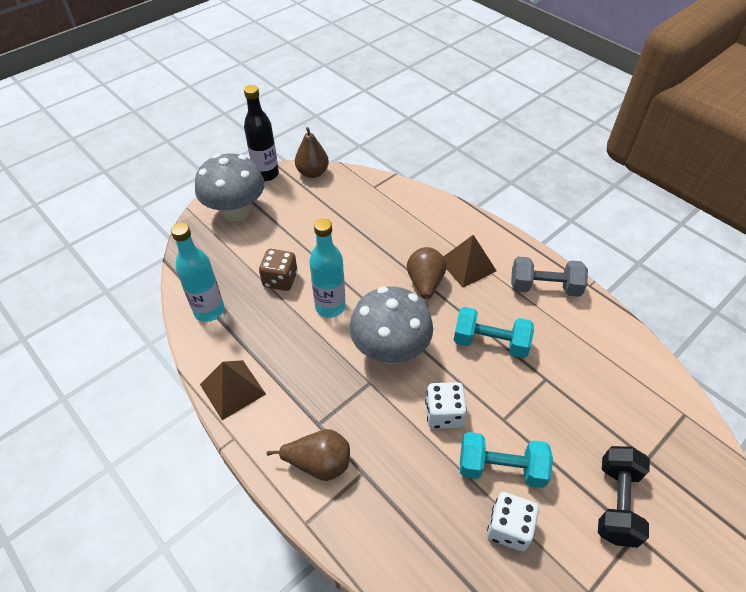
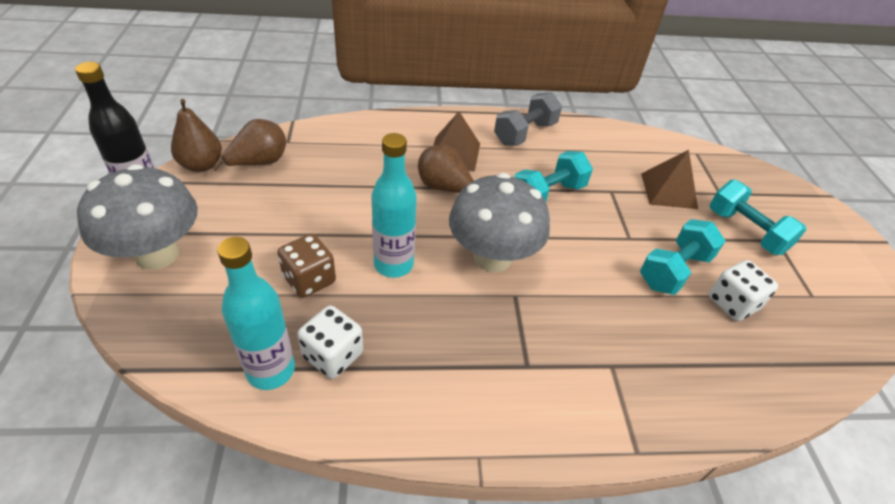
camera: 55 degrees left, 5 degrees down
brown pyramid [200,360,266,420] -> brown pyramid moved to [641,150,698,209]
brown pear [267,429,350,481] -> brown pear moved to [212,119,286,171]
white dice [425,382,467,429] -> white dice moved to [297,305,363,379]
black dumbbell [598,446,650,548] -> turquoise dumbbell [710,180,806,255]

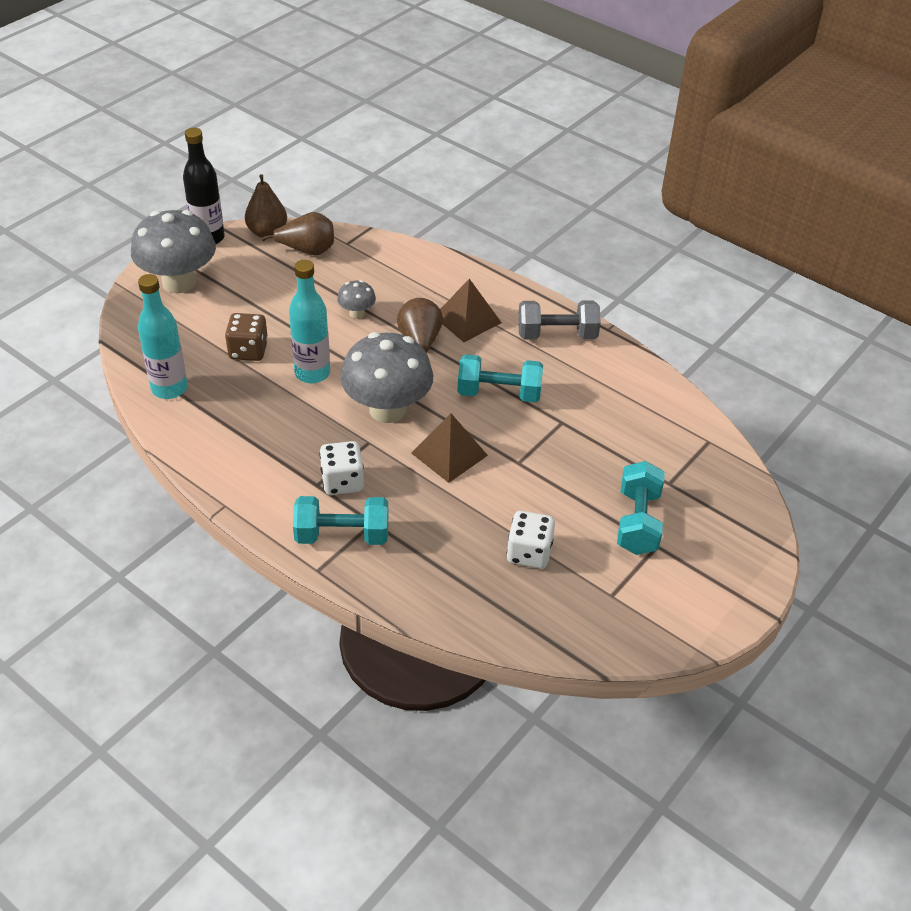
camera: 45 degrees right, 0 degrees up
white dice [297,305,363,379] -> white dice moved to [319,441,364,495]
turquoise dumbbell [640,219,725,295] -> turquoise dumbbell moved to [293,496,388,545]
brown pyramid [641,150,698,209] -> brown pyramid moved to [411,413,488,483]
none -> grey mushroom [337,280,376,319]

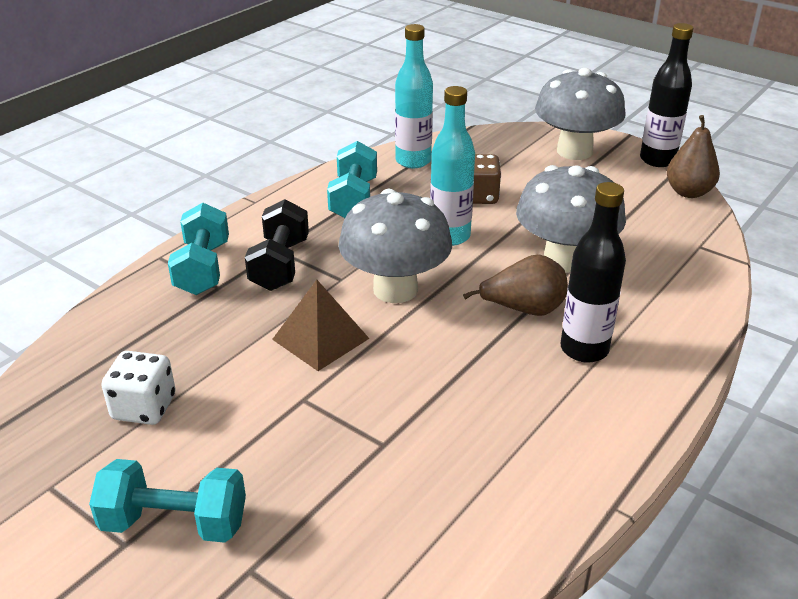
camera: 90 degrees right, 10 degrees down
brown pear [262,212,334,255] -> none
white dice [319,441,364,495] -> black dumbbell [245,199,309,291]
grey mushroom [337,280,376,319] -> grey mushroom [516,165,626,273], size x2.20
brown pyramid [440,279,502,342] -> black bottle [561,182,626,363]
turquoise dumbbell [457,354,543,403] -> turquoise dumbbell moved to [327,141,377,218]
grey dumbbell [518,300,601,340] -> none

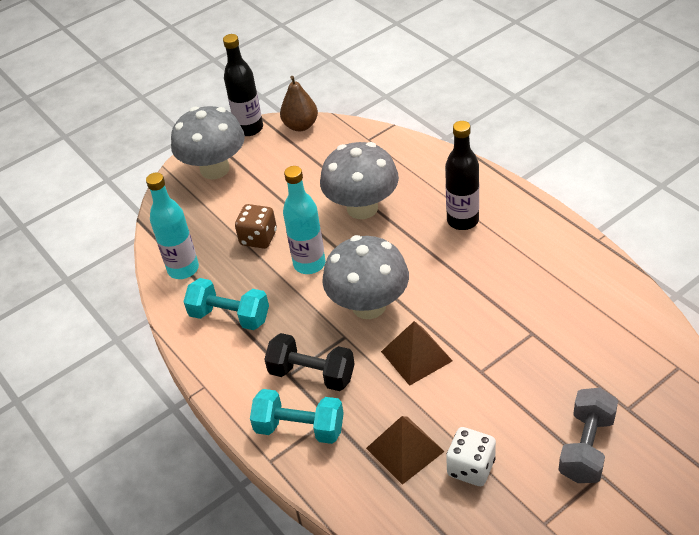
camera: 70 degrees left, 10 degrees up
turquoise dumbbell [89,459,246,543] -> grey dumbbell [558,388,618,483]
brown pear [463,254,568,316] -> none
none -> brown pyramid [366,416,445,485]

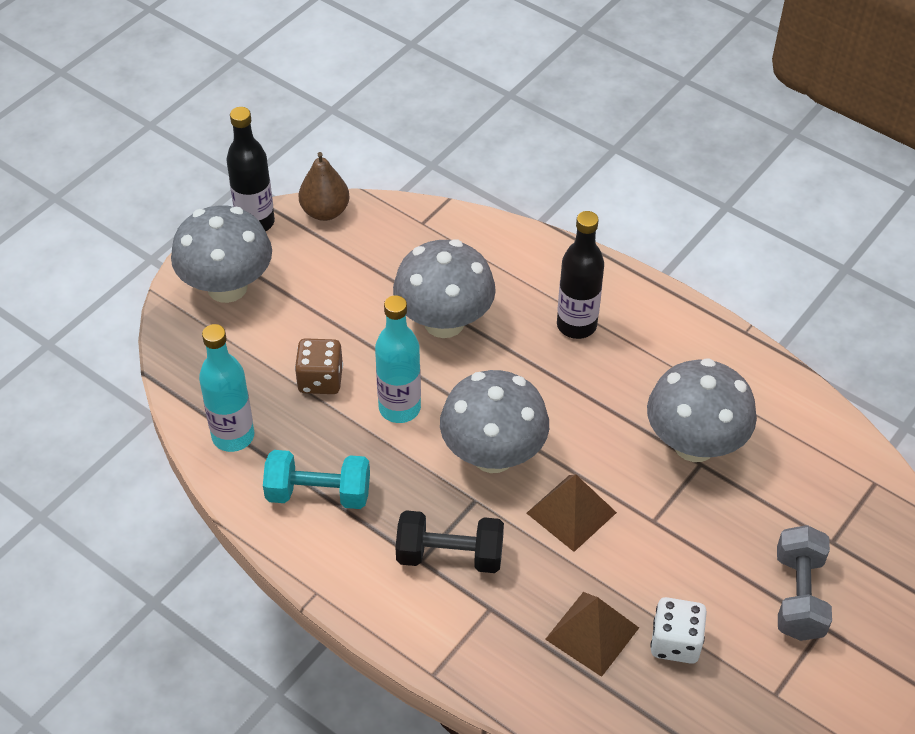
camera: 20 degrees left, 5 degrees up
turquoise dumbbell [250,389,344,444] -> none
none -> grey mushroom [647,358,757,462]

